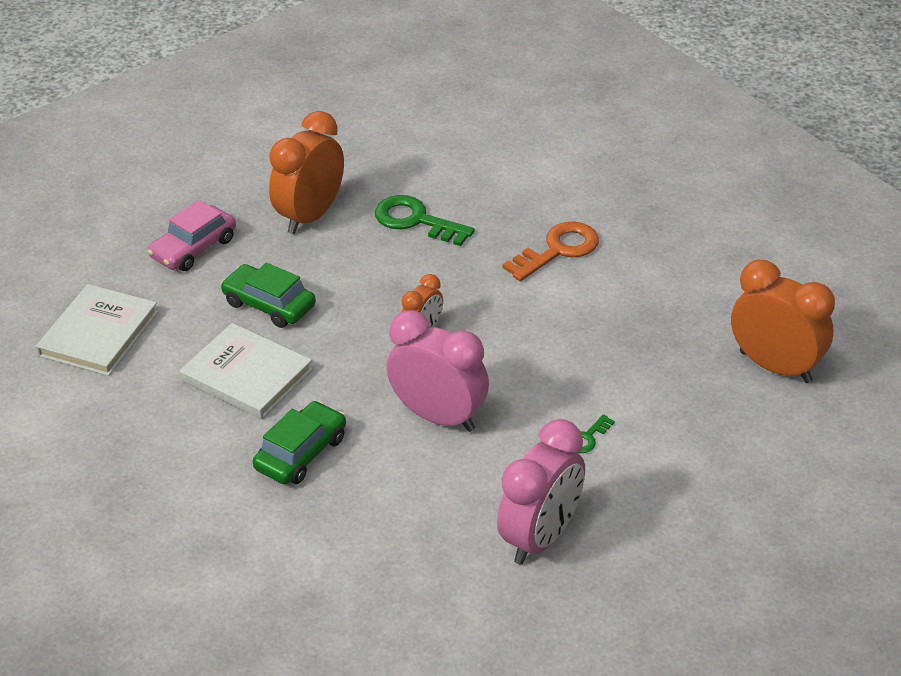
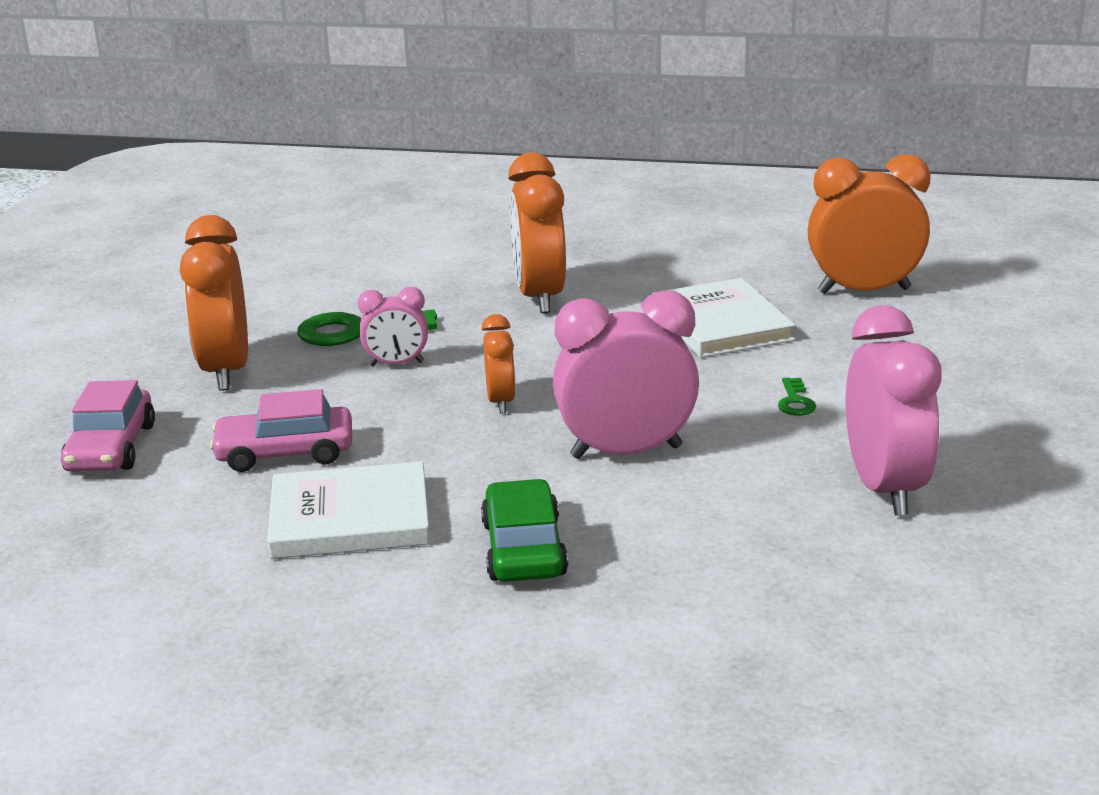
camera: 40 degrees left, 15 degrees down
white book [36,284,158,376] -> white book moved to [652,278,795,358]
green car [221,263,316,328] -> pink car [210,389,352,472]
orange key [503,222,599,281] -> orange clock [508,152,566,313]
none -> pink clock [358,287,428,367]

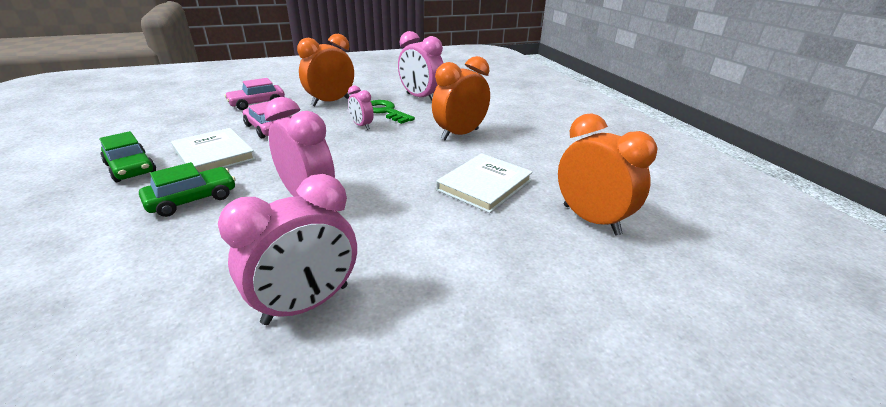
camera: 55 degrees right, 5 degrees up
orange clock [482,314,516,413] -> none
green key [778,378,816,416] -> none
none -> green car [99,131,156,182]
none -> pink clock [398,31,443,101]

